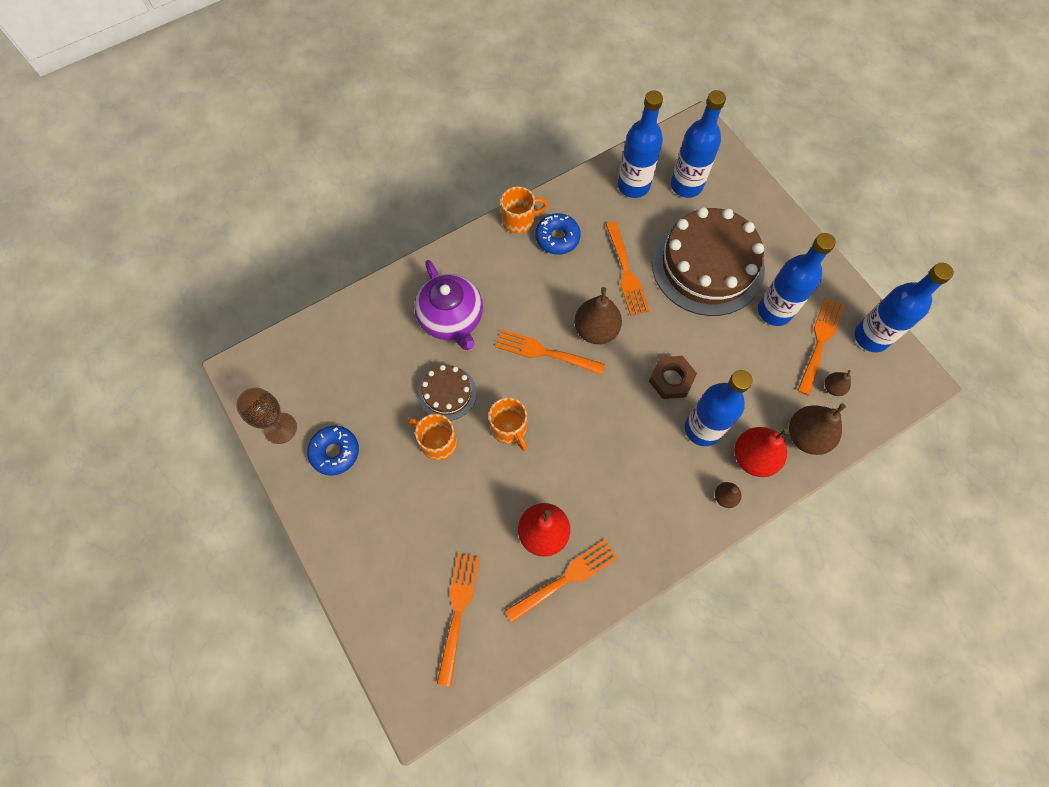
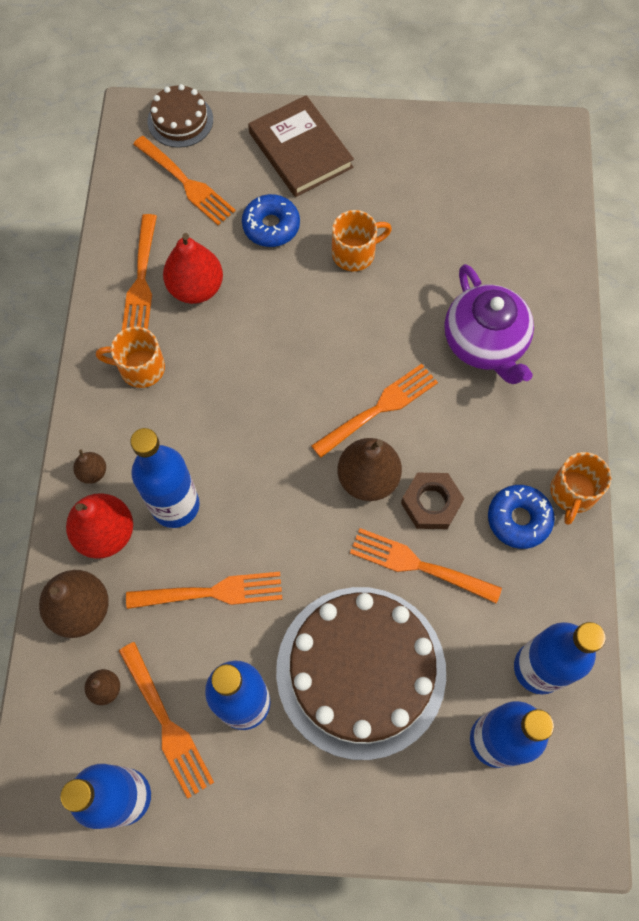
camera: 125 degrees right, 0 degrees up
brown goblet [236,387,297,444] -> none
blue donut [307,426,359,476] -> blue donut moved to [242,194,300,247]
purple teapot [414,260,483,350] -> purple teapot turned 120 degrees counterclockwise [444,264,534,384]
brown cake [418,365,477,421] -> brown cake moved to [148,84,213,148]
orange mug [489,398,528,451] -> orange mug moved to [96,327,165,388]
brown nut [649,356,697,399] -> brown nut moved to [401,473,464,529]
none -> orange fork [126,572,283,609]
none -> brown book [248,95,354,197]

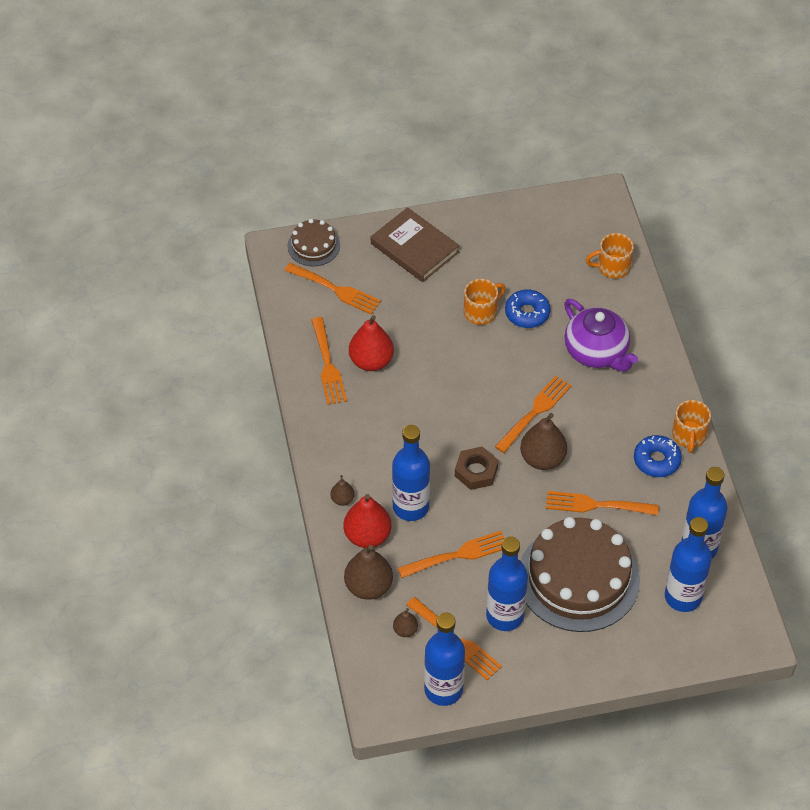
camera: 15 degrees left, 15 degrees down
orange mug [96,327,165,388] -> orange mug moved to [586,233,634,279]
blue donut [242,194,300,247] -> blue donut moved to [505,290,550,328]
brown nut [401,473,464,529] -> brown nut moved to [455,447,498,490]

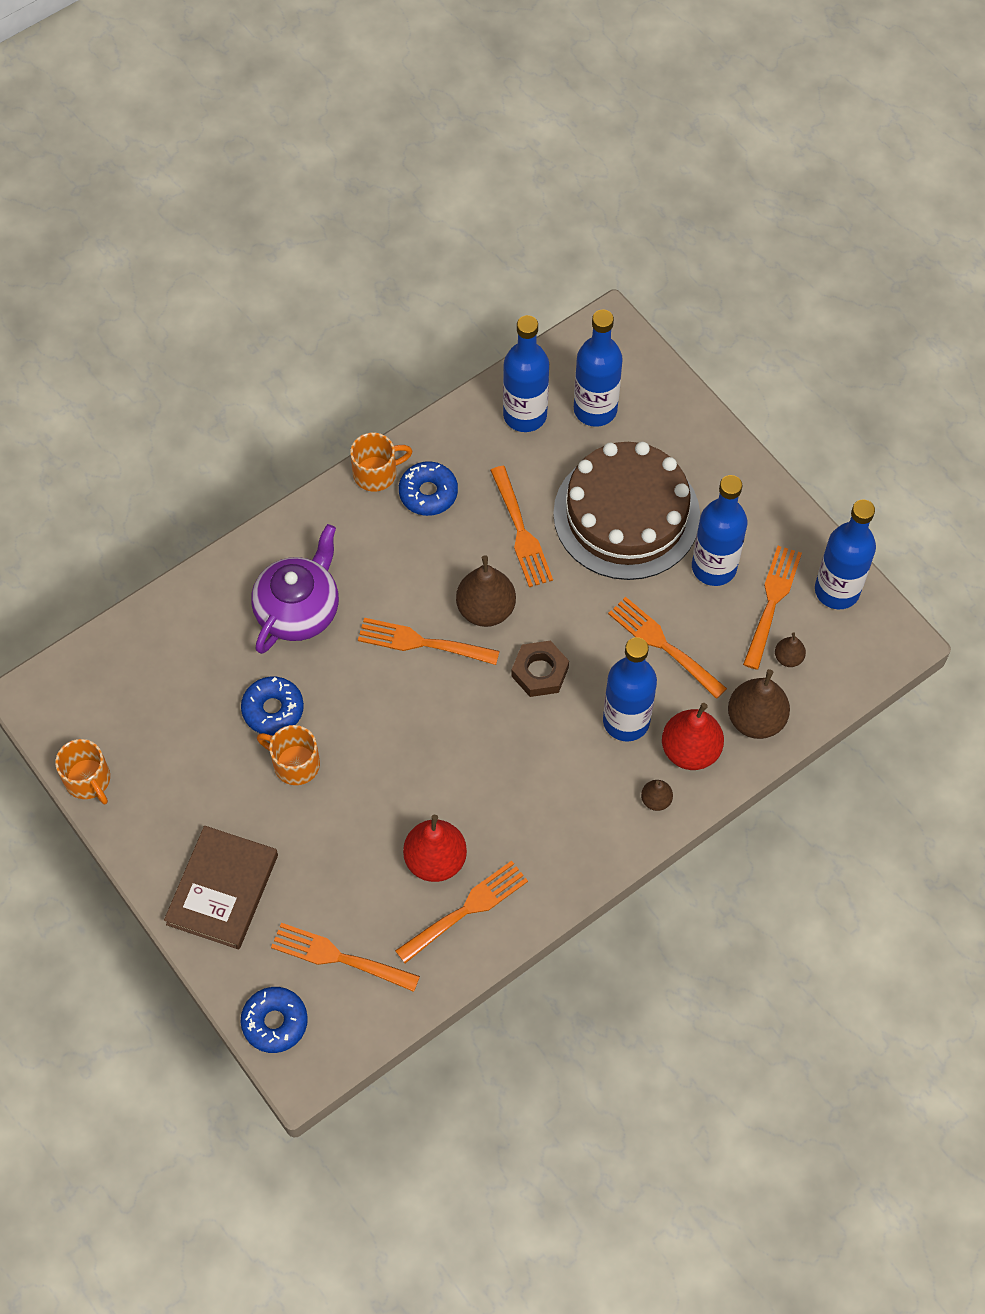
camera: 115 degrees left, 10 degrees up
orange fork [284,263,381,315] -> orange fork turned 75 degrees counterclockwise [271,923,420,992]
brown cake [288,219,340,266] -> blue donut [241,987,308,1053]
orange mug [586,233,634,279] -> orange mug moved to [55,739,110,804]

